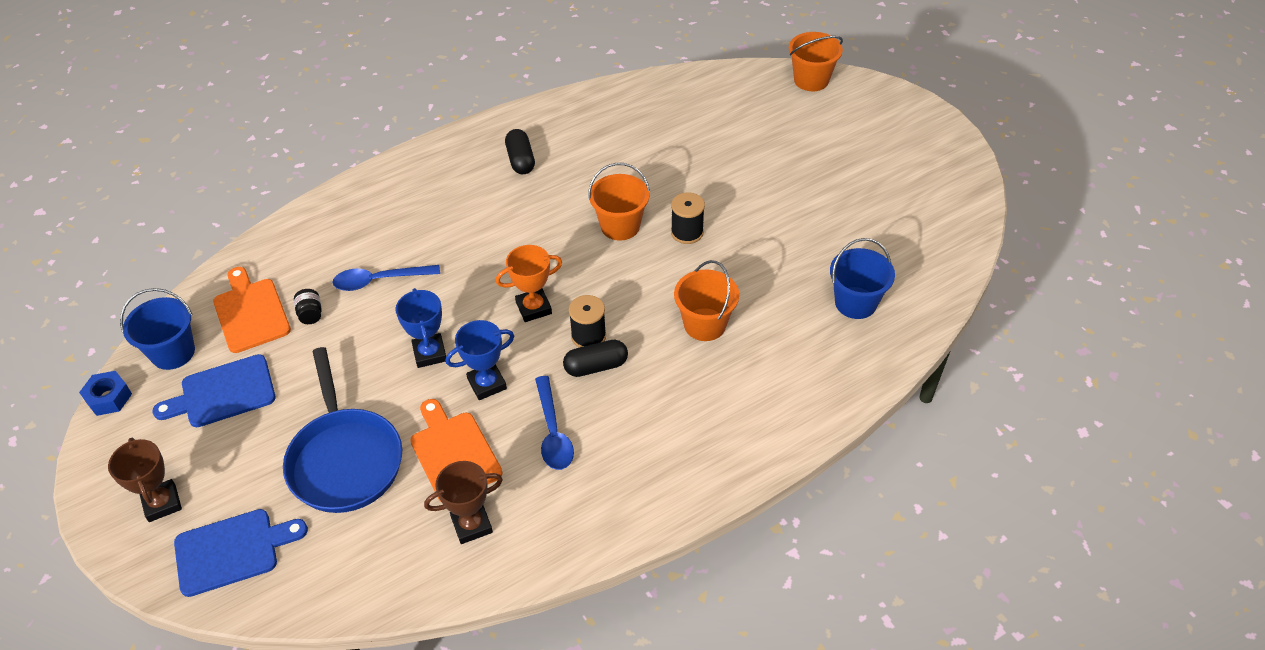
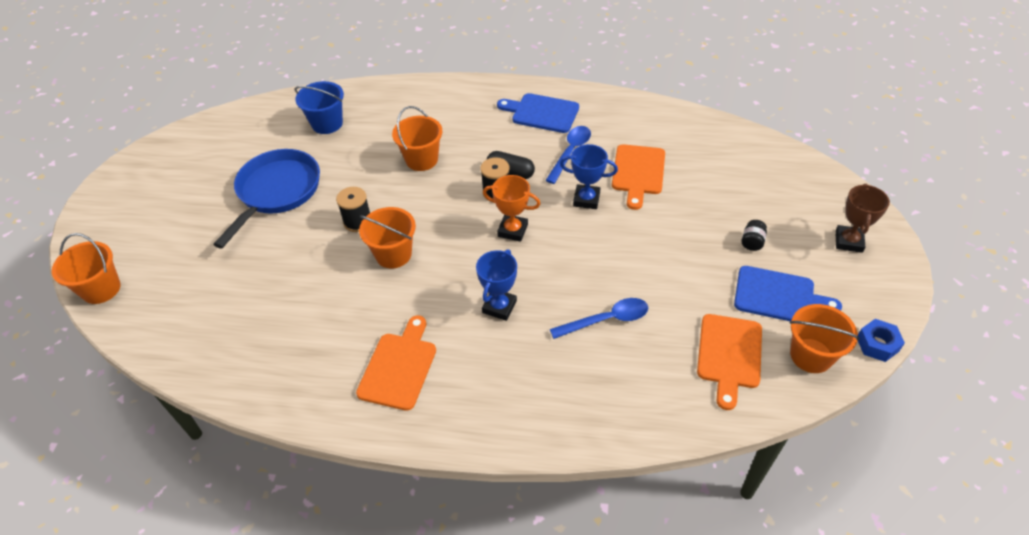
camera: 140 degrees left, 0 degrees up
blue bucket [120,288,195,370] -> orange bucket [790,304,860,373]
blue cutting board [174,509,308,597] -> blue cutting board moved to [497,93,579,133]
blue pan [283,347,402,513] -> blue pan moved to [213,149,320,249]
black jar [294,289,322,324] -> black jar moved to [742,220,767,251]
blue spoon [332,265,440,291] -> blue spoon turned 45 degrees counterclockwise [550,298,648,339]
blue trophy [395,288,446,368] -> blue trophy moved to [476,249,517,321]
brown trophy [424,461,503,544] -> none
black capsule [505,129,535,174] -> orange cutting board [356,315,436,411]

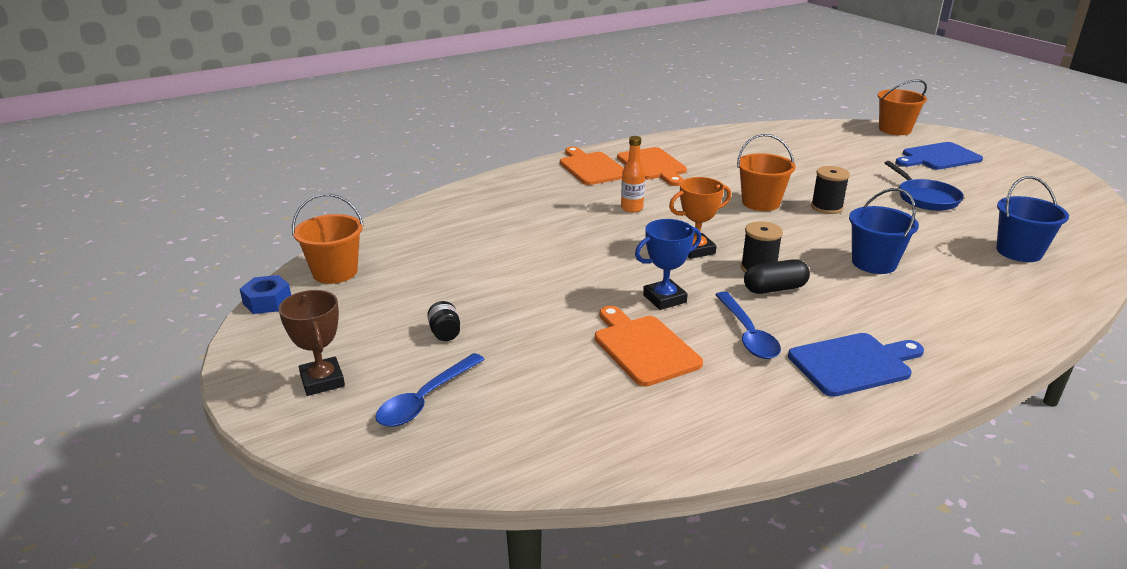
camera: 140 degrees right, 20 degrees down
blue pan [213,149,320,249] -> blue pan [885,161,964,211], size x0.64
orange bucket [392,106,443,171] -> blue bucket [849,188,919,274]
blue trophy [476,249,517,321] -> orange bottle [621,136,645,213]
blue spoon [550,298,648,339] -> blue spoon moved to [376,353,485,427]
orange cutting board [697,314,762,410] -> orange cutting board moved to [560,147,624,185]
blue cutting board [734,266,842,321] -> blue cutting board moved to [895,142,983,170]

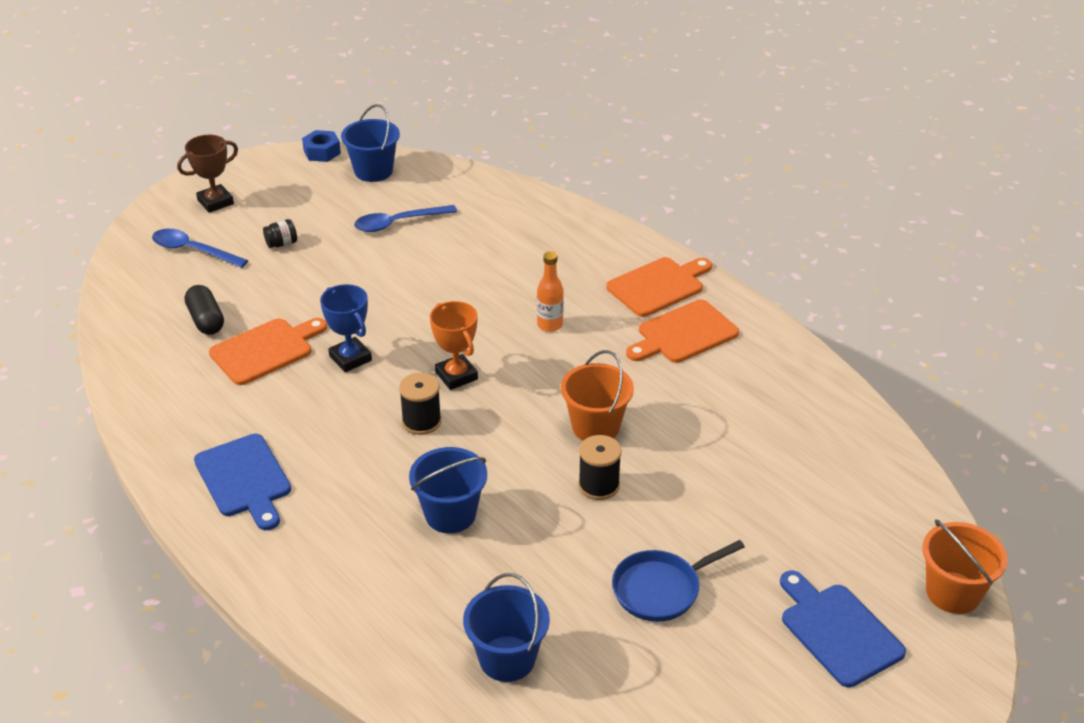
camera: 80 degrees right, 10 degrees up
orange bucket [292,194,364,284] -> blue bucket [341,104,400,182]
blue spoon [715,292,781,359] -> blue spoon moved to [354,205,457,232]
black capsule [744,259,810,294] -> black capsule moved to [185,285,224,335]

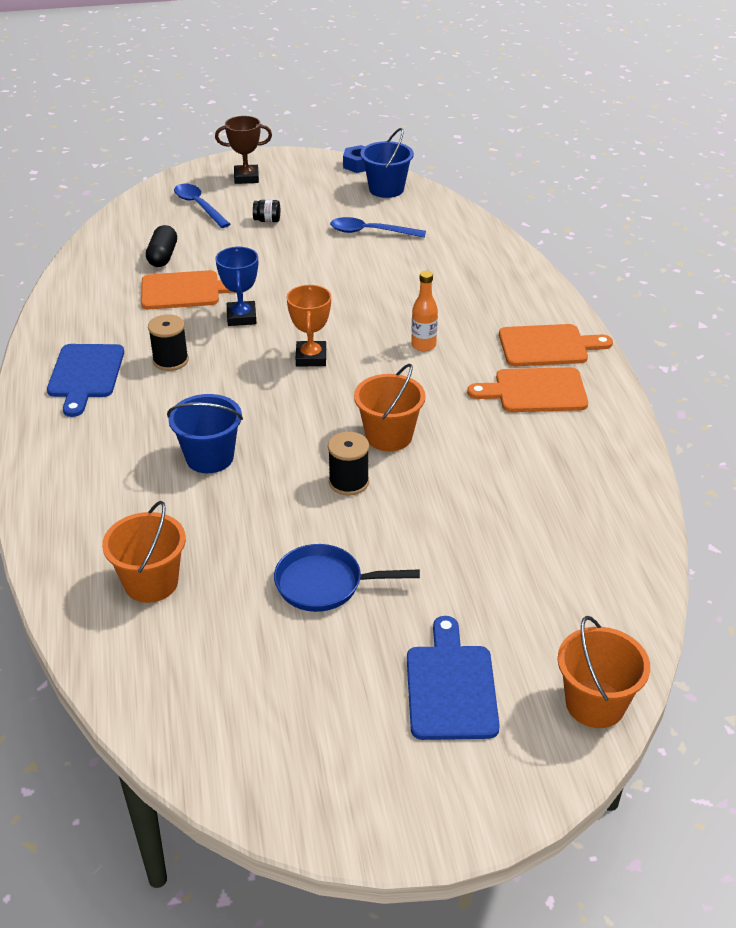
camera: 30 degrees right, 0 degrees up
black spool [399,373,441,435] -> black spool moved to [148,314,189,371]
blue bucket [463,573,550,682] -> orange bucket [102,501,186,603]

